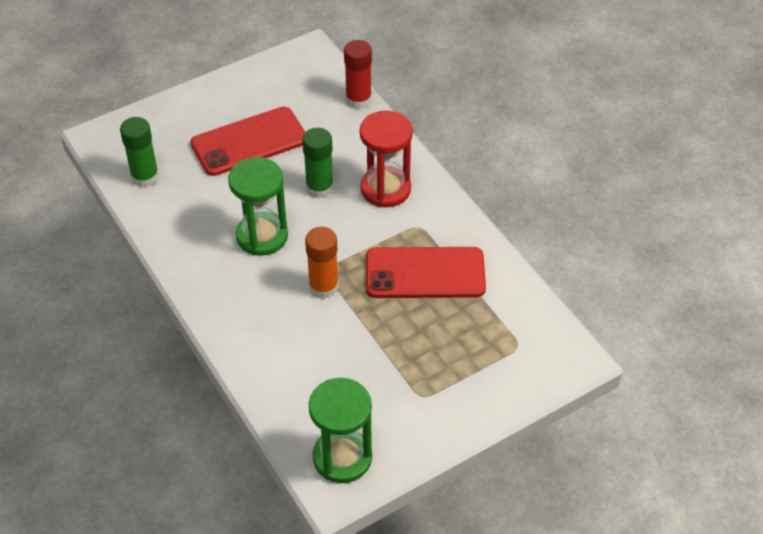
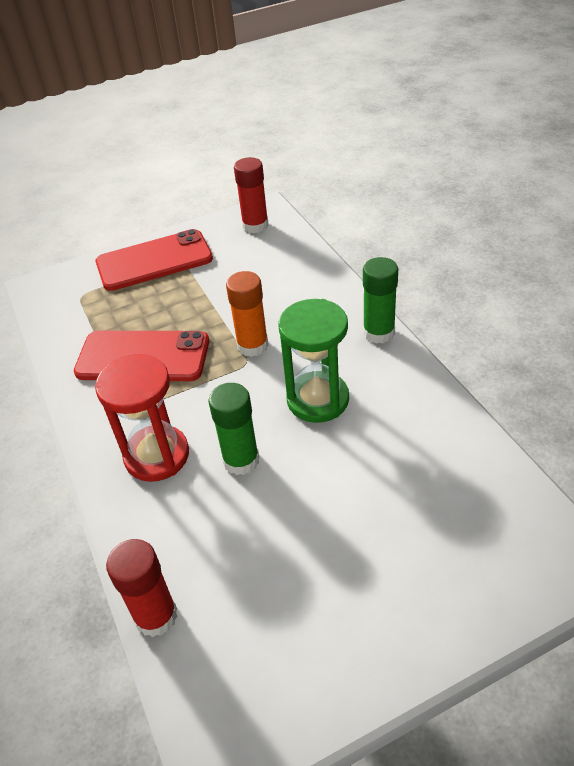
camera: 170 degrees left, 5 degrees down
green glue stick [120,117,159,187] -> green glue stick moved to [363,257,398,344]
red phone [191,107,305,176] -> red phone moved to [96,229,213,291]
green hourglass [309,378,372,483] -> red glue stick [234,157,269,233]

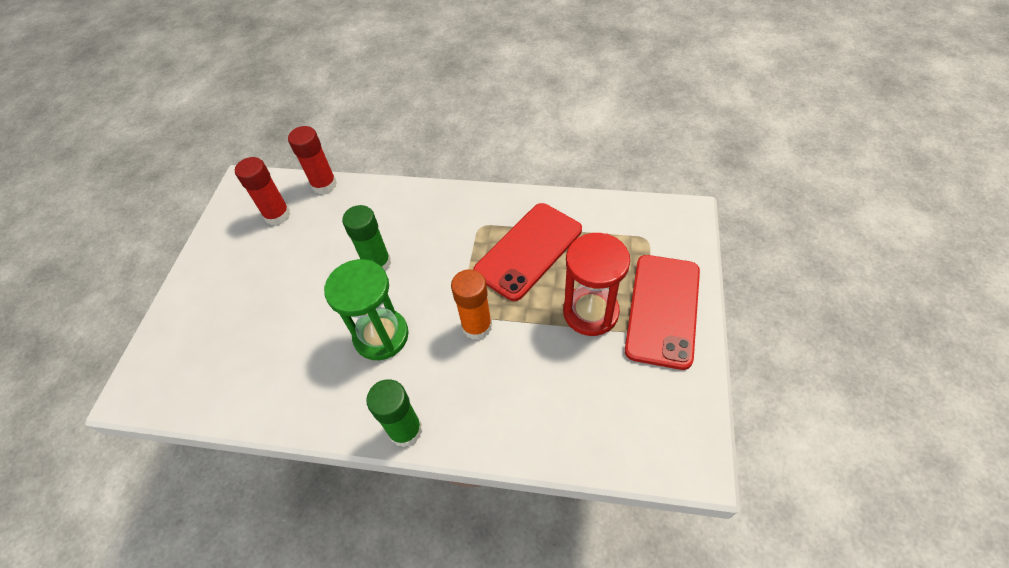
camera: 125 degrees right, 10 degrees up
red hourglass [95,354,189,482] -> red hourglass moved to [563,233,630,336]
red glue stick [234,157,269,233] -> red glue stick moved to [235,157,291,225]

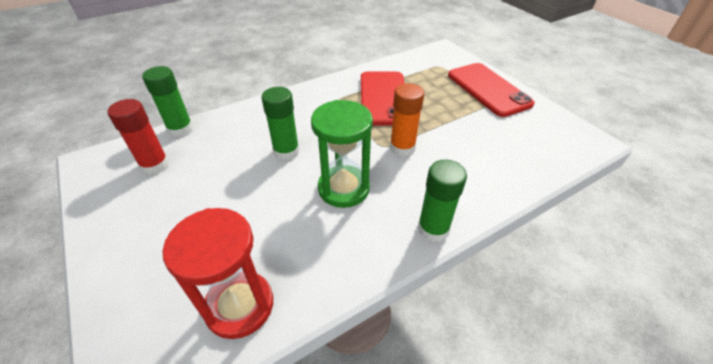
camera: 45 degrees left, 10 degrees down
red glue stick [288,126,337,194] -> green glue stick [142,66,193,137]
red hourglass [563,233,630,336] -> red hourglass moved to [163,208,273,339]

